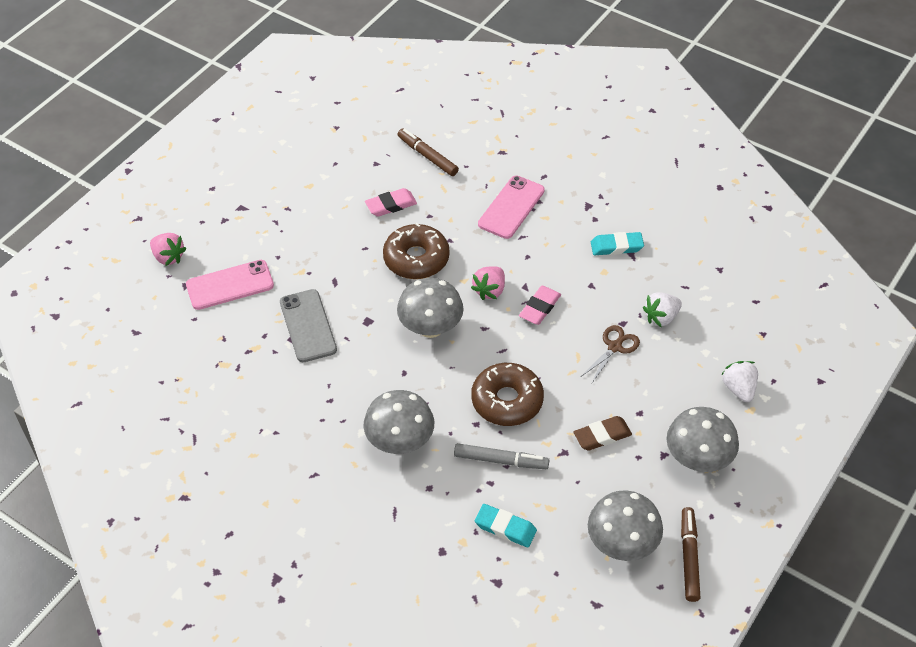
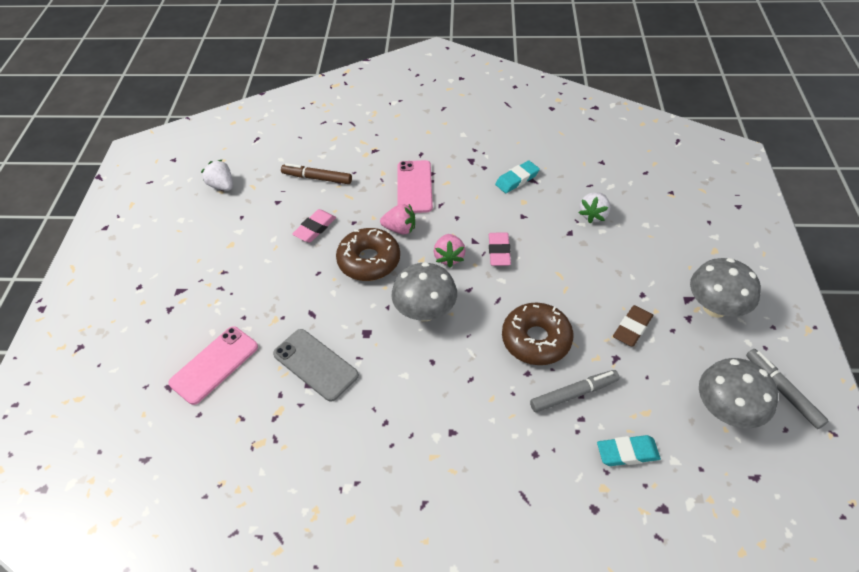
camera: 30 degrees left, 0 degrees up
pink strawberry [150,233,187,266] -> pink strawberry moved to [380,204,415,234]
grey mushroom [364,390,434,454] -> none
brown scissors [582,325,640,383] -> none
brown marker [681,507,701,602] -> grey marker [746,349,828,429]
white strawberry [721,361,758,402] -> white strawberry moved to [201,160,233,191]

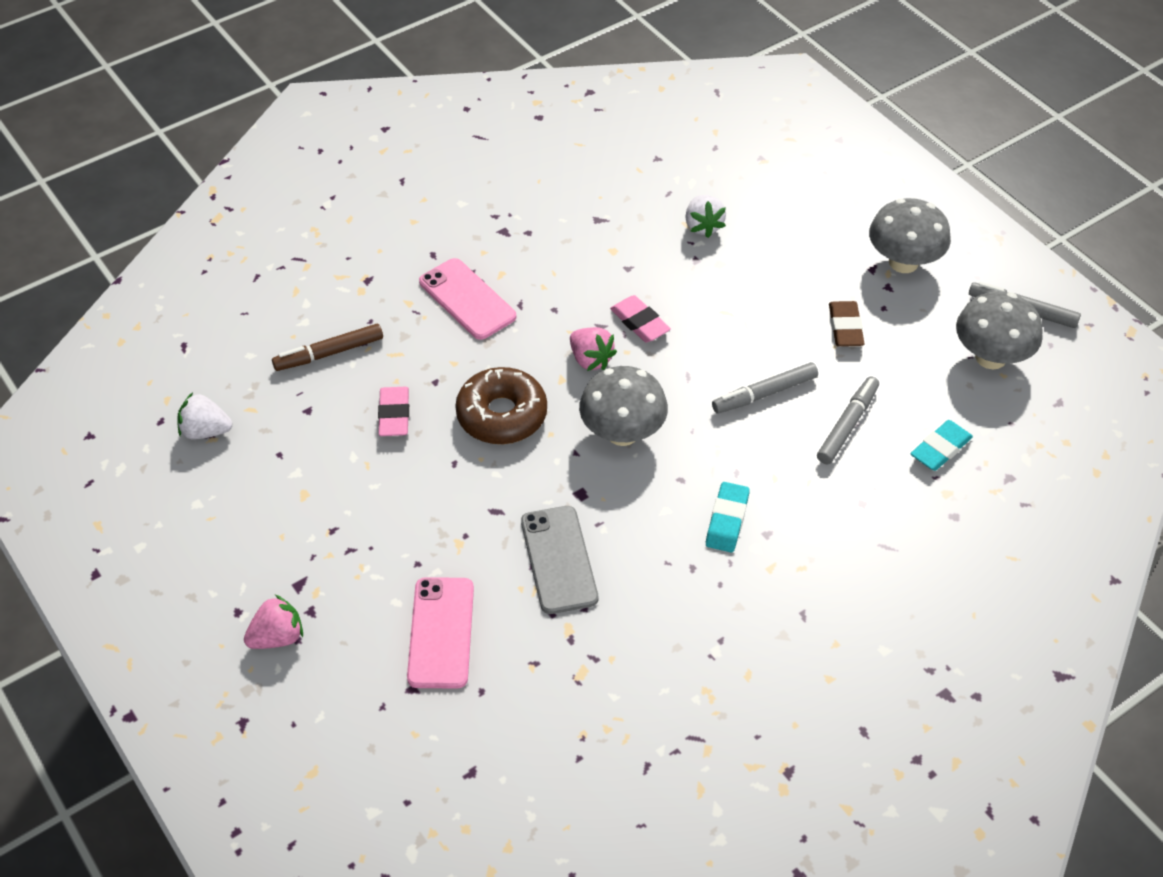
camera: 40 degrees left, 0 degrees up
grey phone [273,329,359,402] -> grey phone turned 75 degrees clockwise [521,506,598,614]
pink strawberry [380,204,415,234] -> pink strawberry moved to [244,595,303,649]
turquoise eraser [495,160,540,193] -> turquoise eraser moved to [706,482,750,552]
brown donut [502,303,574,365] -> grey marker [712,362,818,414]

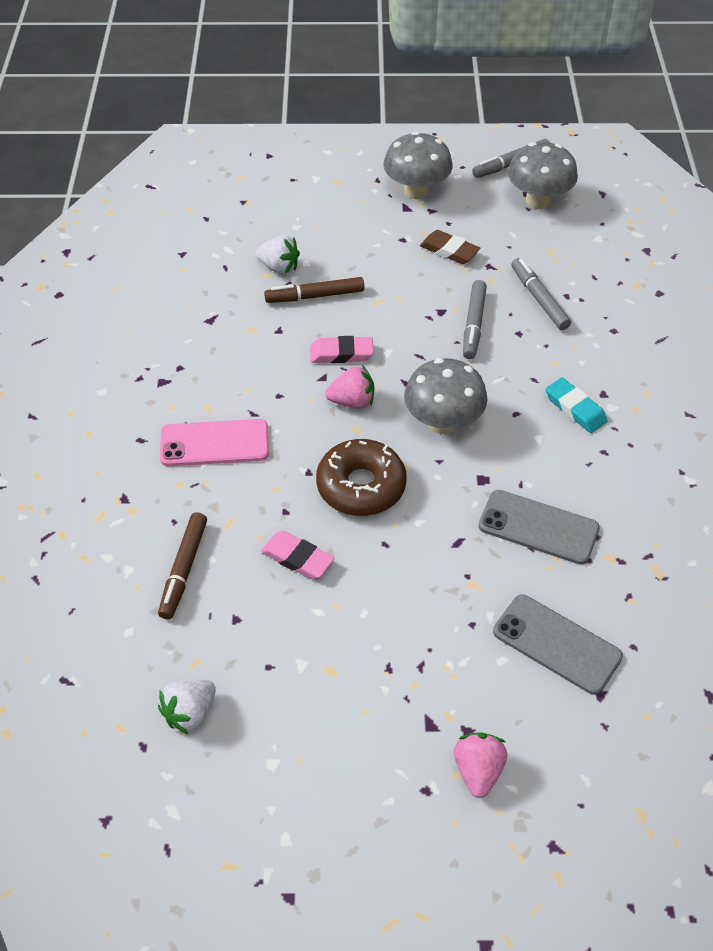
camera: 55 degrees left, 0 degrees up
pink phone [407,577,474,689] -> grey phone [493,594,623,695]
turquoise eraser [910,420,973,471] -> none
none -> brown marker [264,277,364,303]

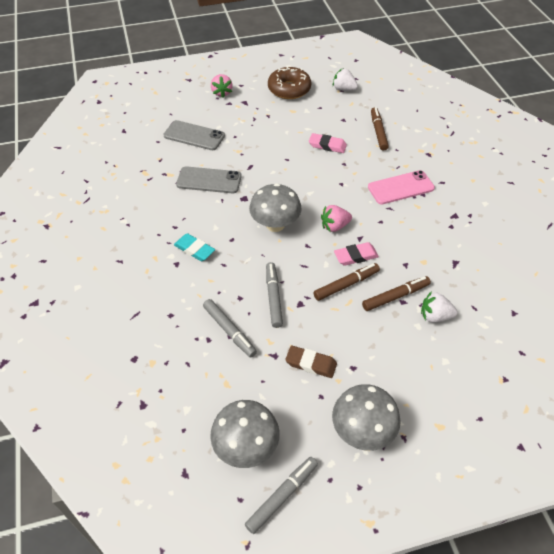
camera: 165 degrees right, 0 degrees up
white strawberry [158,679,216,735] -> white strawberry turned 90 degrees counterclockwise [333,68,358,91]
brown donut [316,439,407,516] -> brown donut moved to [268,66,311,99]
none -> brown marker [313,263,380,301]

